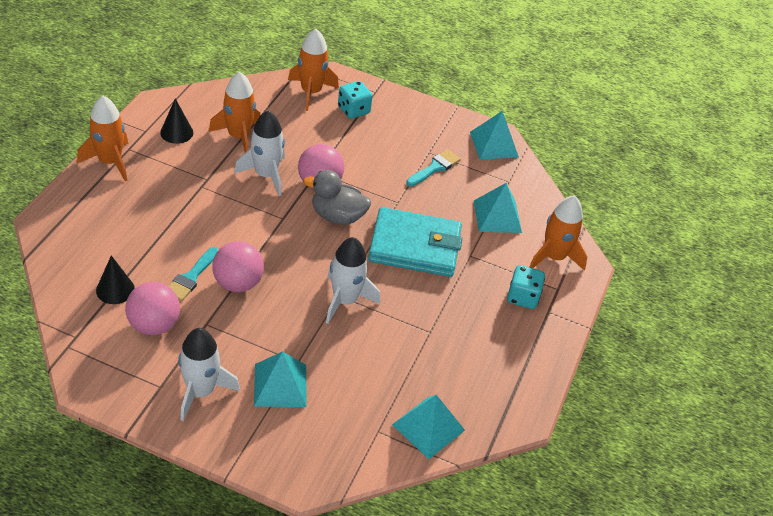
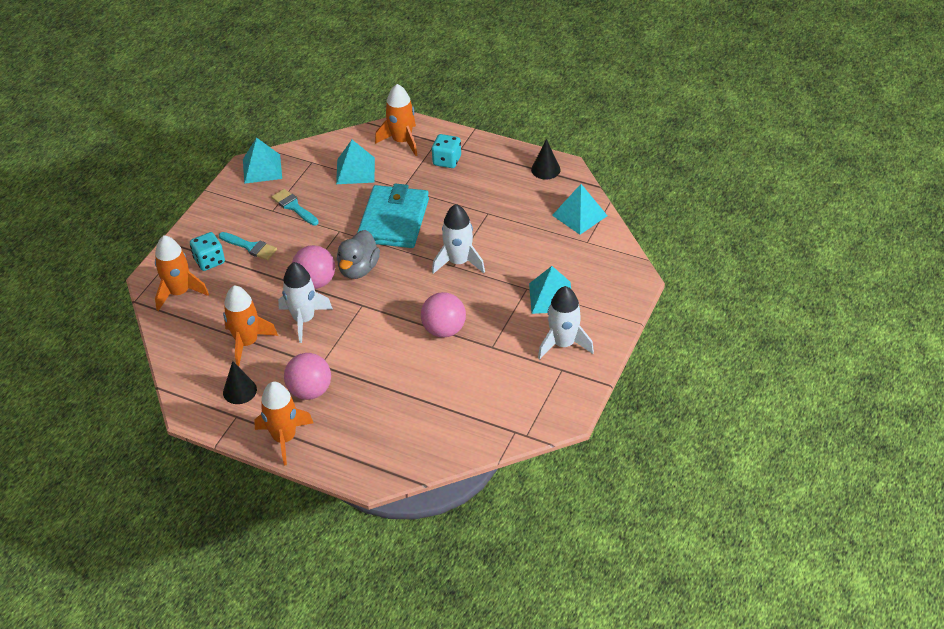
camera: 80 degrees left, 0 degrees up
black cone [96,255,135,304] -> black cone moved to [531,139,561,179]
pink ball [125,282,180,335] -> pink ball moved to [284,353,331,400]
turquoise brush [168,247,218,301] -> turquoise brush moved to [219,232,277,260]

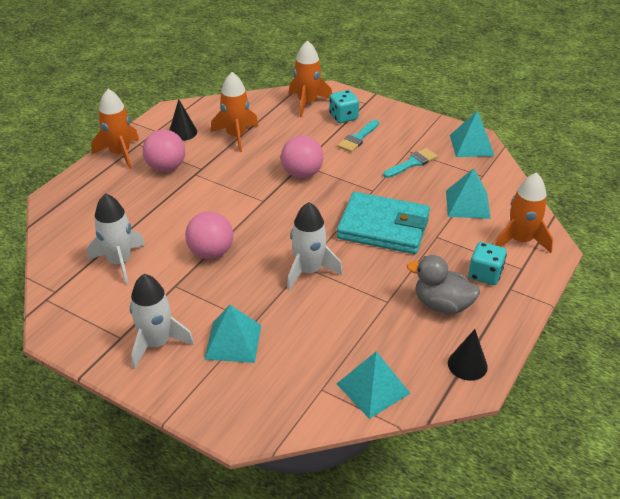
camera: 95 degrees right, 5 degrees down
white rocket [278,262,333,343] -> white rocket moved to [87,193,145,284]
grey duck [337,230,380,279] -> grey duck moved to [407,255,480,314]

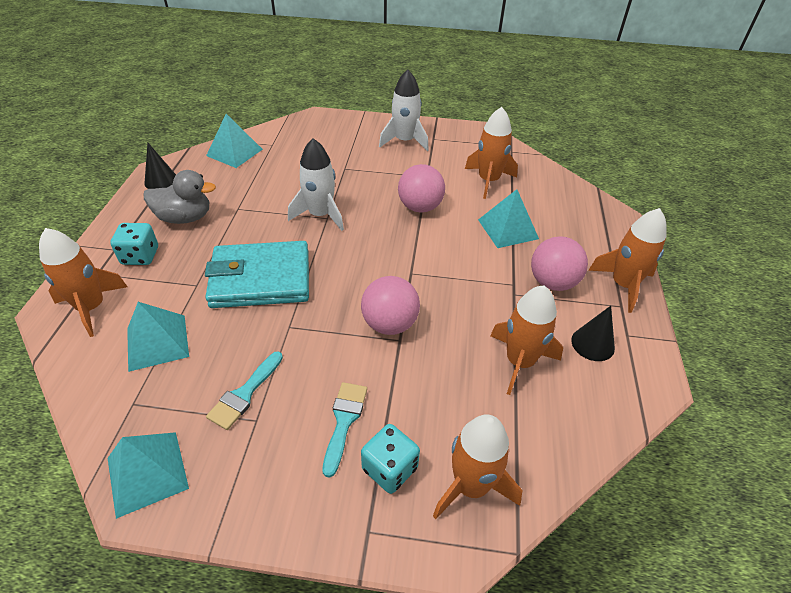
camera: 155 degrees right, 5 degrees up
white rocket [87,193,145,284] -> orange rocket [465,107,518,199]
turquoise pyramid [204,305,261,363] -> turquoise pyramid moved to [478,189,539,248]

